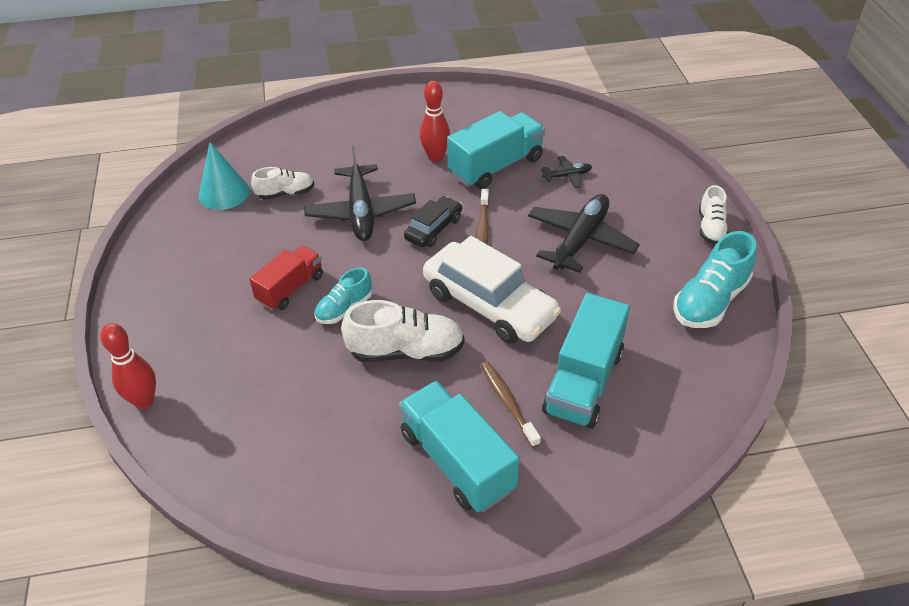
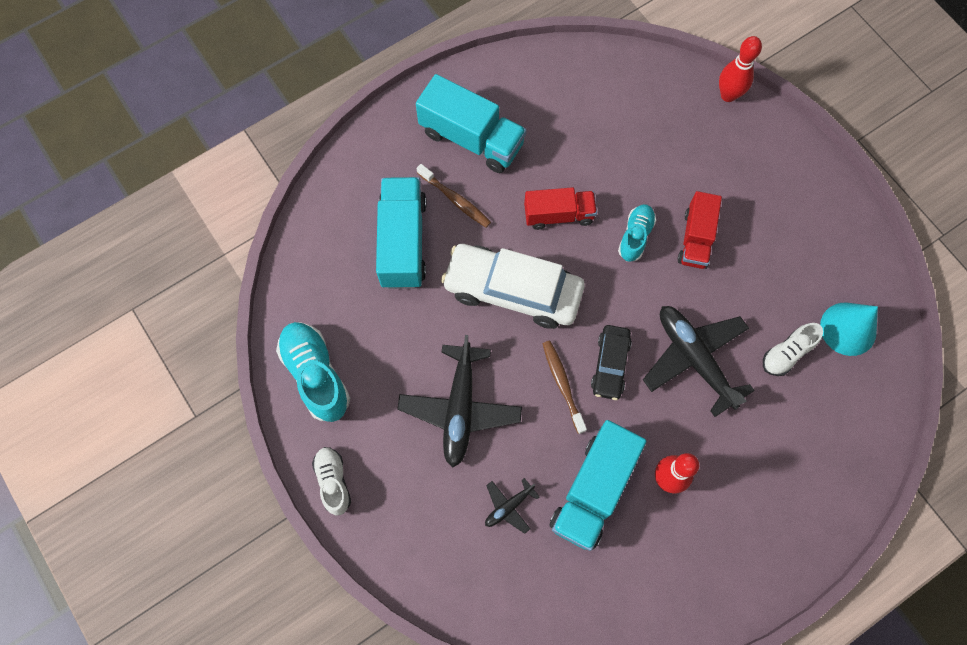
camera: 155 degrees right, 25 degrees up
white shoe [341,300,465,362] -> red truck [524,187,597,230]
turquoise shoe [673,231,757,328] -> turquoise shoe turned 45 degrees counterclockwise [276,322,350,422]

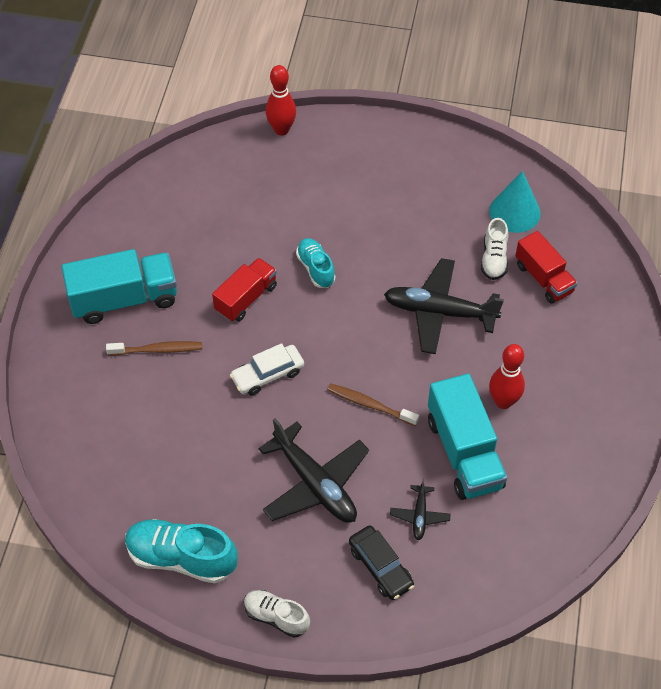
camera: 45 degrees left, 15 degrees down
turquoise truck [376,177,427,289] -> none
white car [441,244,585,329] -> white car [230,343,304,395], size x0.54
black car [591,325,632,400] -> black car moved to [349,525,414,600]
red truck [678,191,722,269] -> red truck moved to [515,231,577,304]

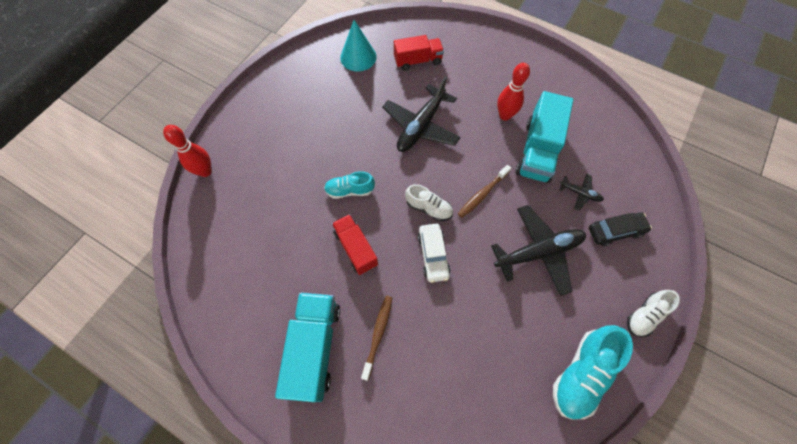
camera: 70 degrees left, 10 degrees up
turquoise truck [428,374,507,500] -> turquoise truck turned 105 degrees clockwise [516,91,574,183]
white shoe [481,218,508,280] -> white shoe moved to [405,184,453,221]

